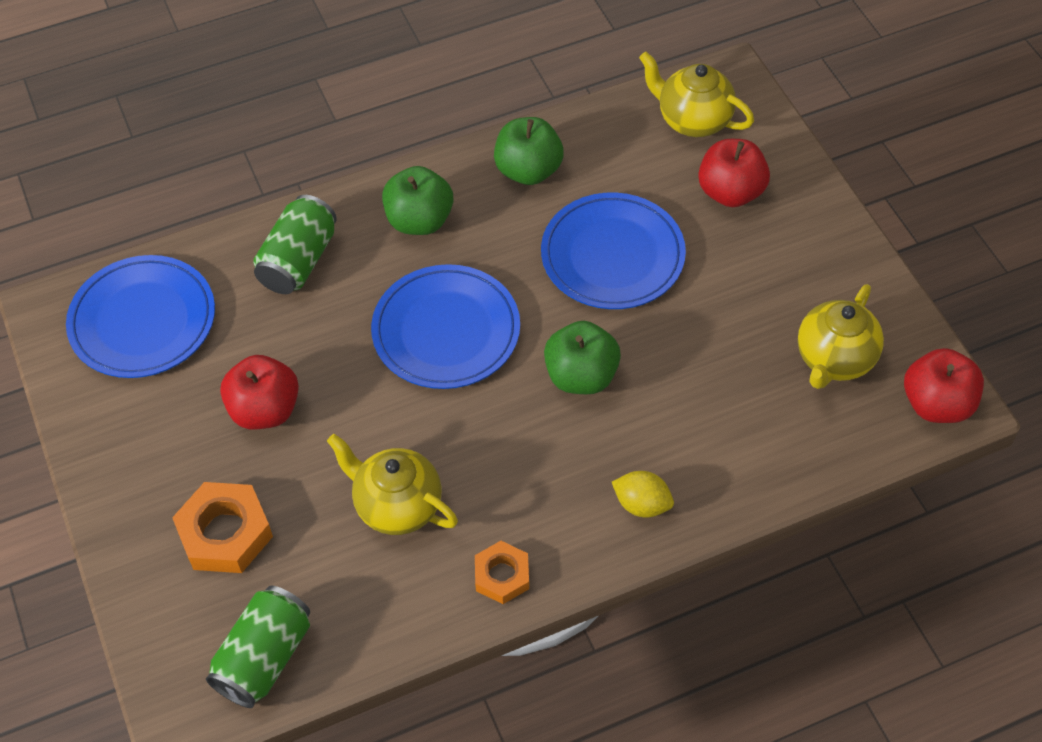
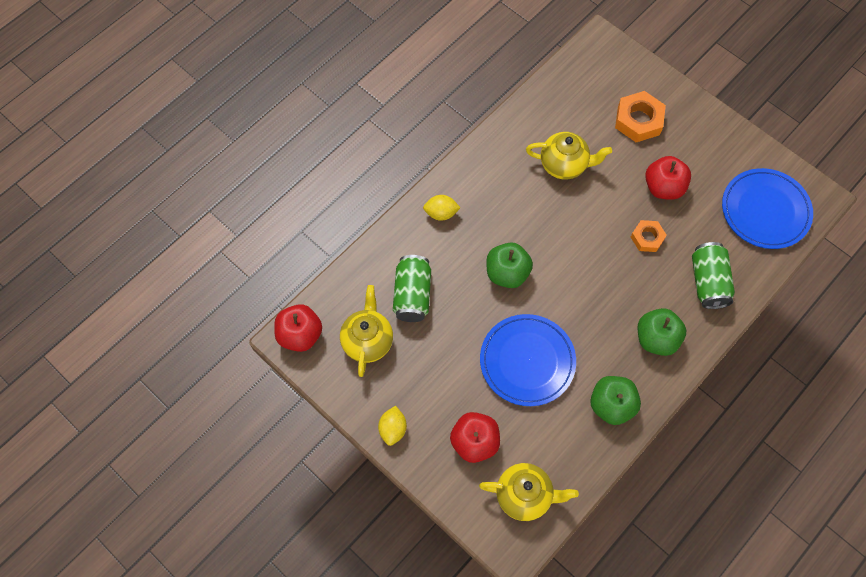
camera: 155 degrees right, 10 degrees up
green can [206,586,310,708] -> green can moved to [393,255,431,322]
blue plate [371,264,520,389] -> none
orange nut [475,541,529,604] -> orange nut moved to [631,220,667,252]
none -> yellow lemon [378,406,407,446]

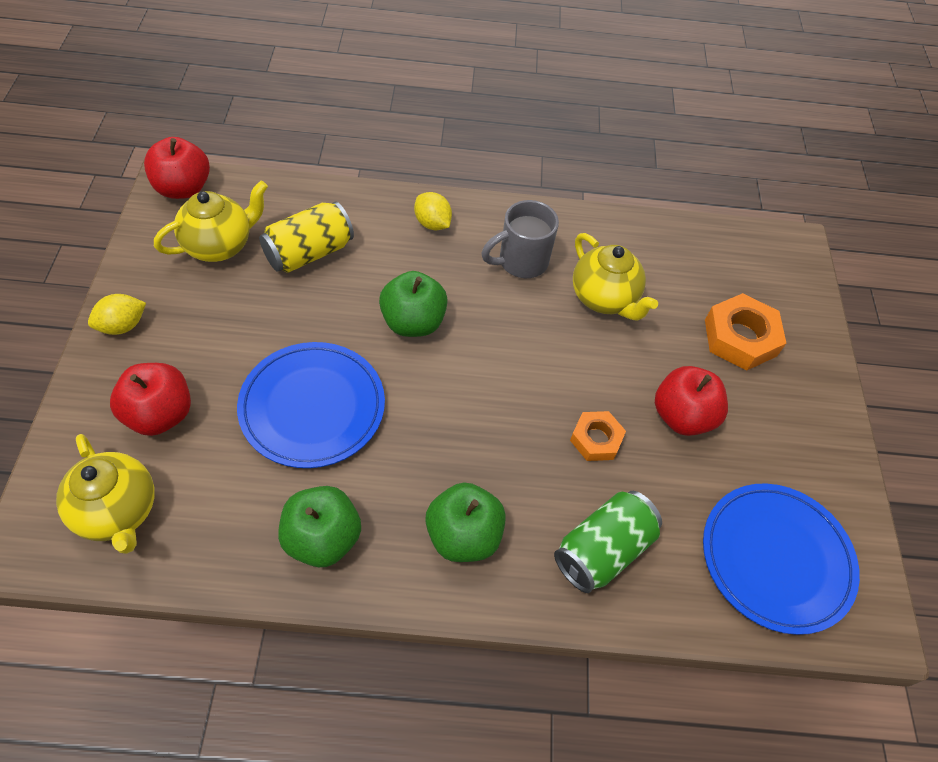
camera: 45 degrees right, 10 degrees down
green can [393,255,431,322] -> yellow can [259,201,354,273]
none -> grey mug [481,200,559,278]

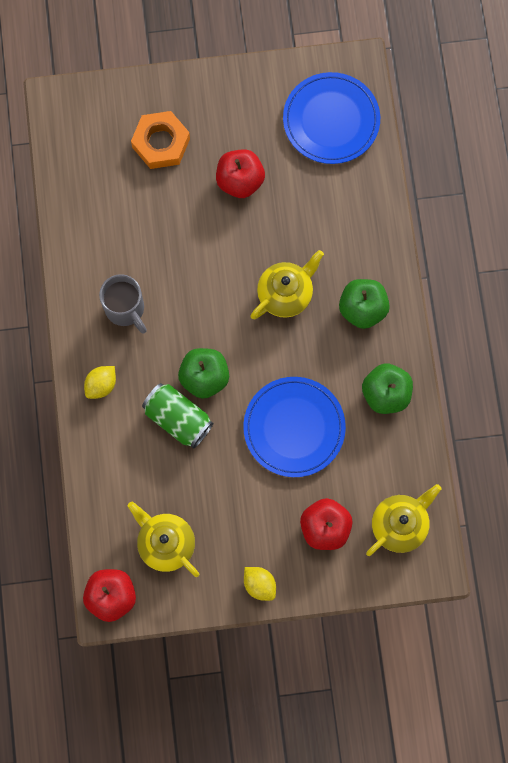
camera: 95 degrees left, 20 degrees up
yellow can [259,201,354,273] -> none
green can [554,491,662,593] -> green can moved to [142,383,214,449]
orange nut [570,411,626,461] -> none
yellow teapot [573,233,658,320] -> yellow teapot moved to [251,250,324,319]

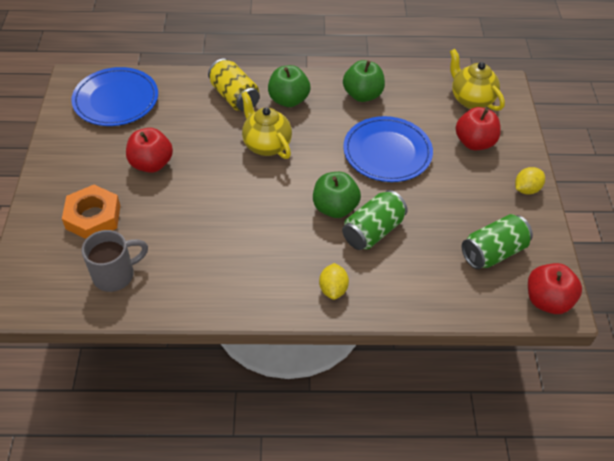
camera: 85 degrees left, 25 degrees down
yellow lemon [84,366,116,399] -> yellow lemon turned 45 degrees clockwise [319,263,349,300]
grey mug [99,274,147,334] -> grey mug moved to [82,230,148,292]
yellow teapot [127,502,199,577] -> green can [462,214,533,269]
none -> yellow can [208,59,260,111]

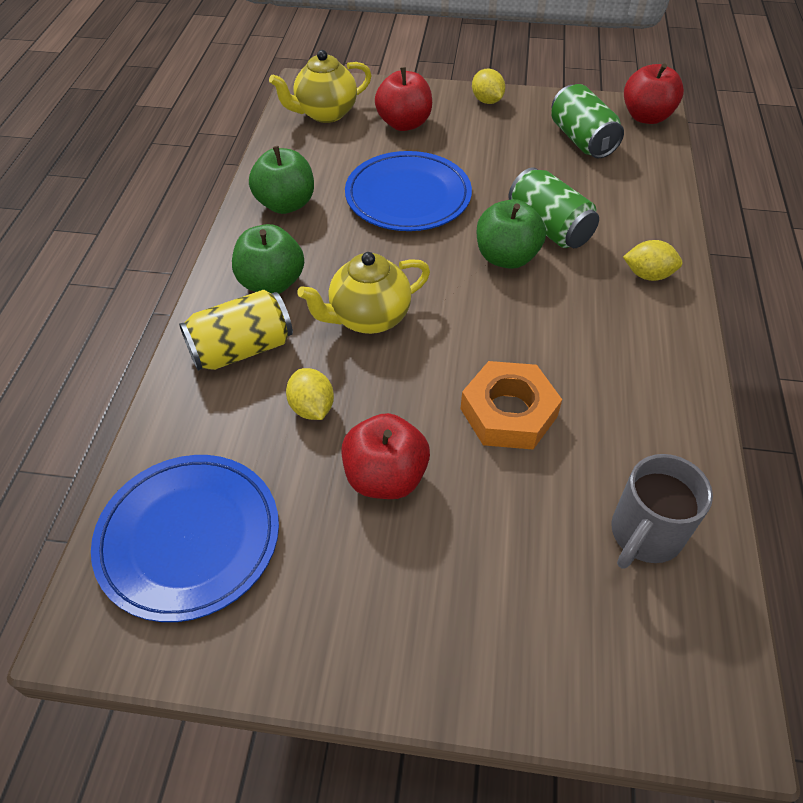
camera: 80 degrees left, 0 degrees up
orange nut [62,185,120,239] -> orange nut moved to [460,361,562,449]
grey mug [82,230,148,292] -> grey mug turned 120 degrees counterclockwise [611,454,713,569]
none -> yellow lemon [286,368,334,420]

